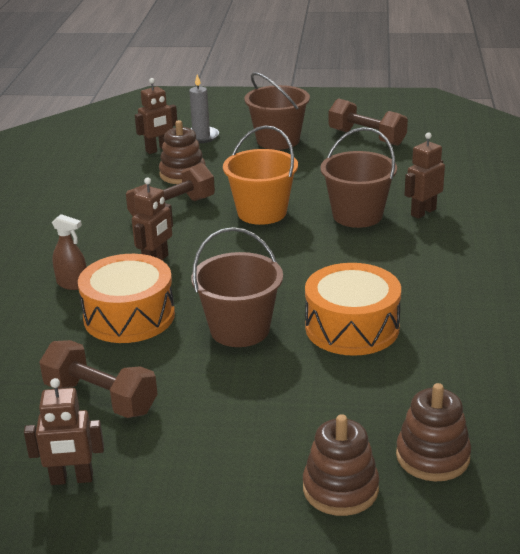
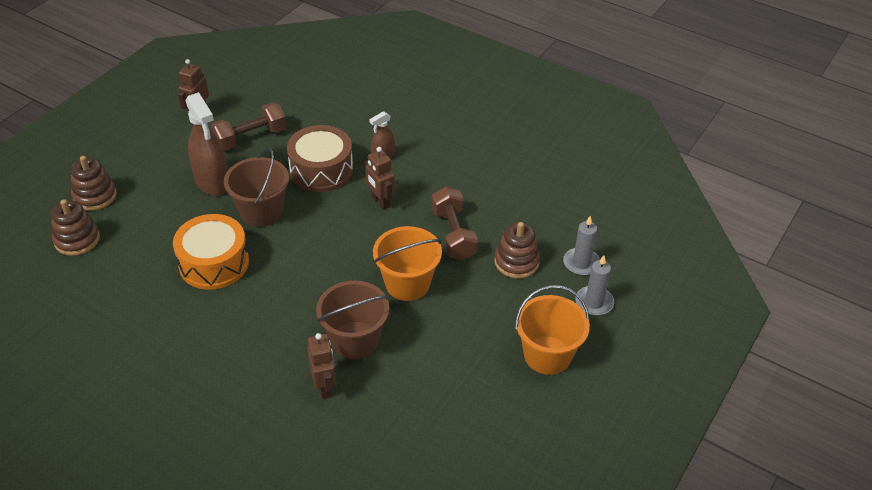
camera: 115 degrees right, 15 degrees up
orange drum [78,254,175,343] -> brown drum [287,125,353,192]
brown robot [135,78,177,154] -> grey candle [563,216,600,276]
brown bucket [244,72,310,150] -> orange bucket [515,285,590,375]
brown dumbbell [329,98,408,146] -> none
none -> brown spray bottle [185,92,228,196]

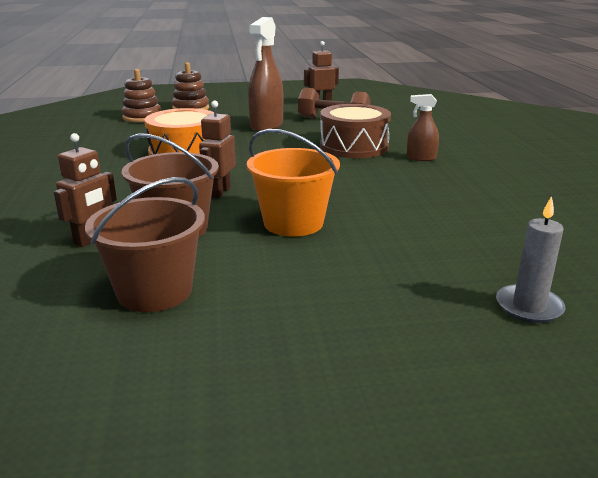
camera: 50 degrees right, 20 degrees down
brown bucket [224,148,289,227] -> brown bucket moved to [85,177,205,312]
brown robot [365,147,395,210] -> brown robot moved to [199,100,236,198]
brown dumbbell [432,186,478,260] -> none
brown stacking toy [494,222,540,279] -> none
orange bucket [515,285,590,375] -> none
grey candle [575,255,614,316] -> none

